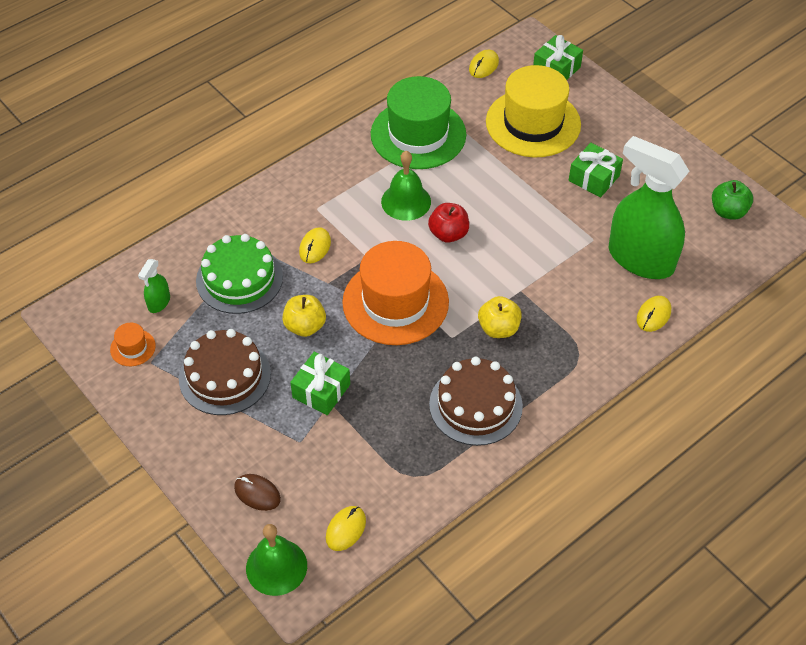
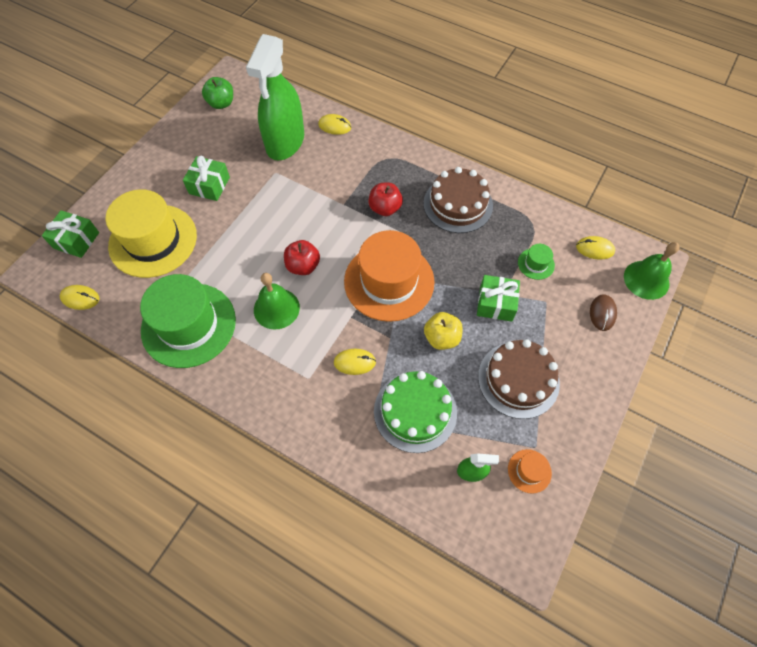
camera: 110 degrees left, 10 degrees up
yellow apple [478,296,522,338] -> red apple [368,182,403,216]
none -> green hat [518,244,555,280]

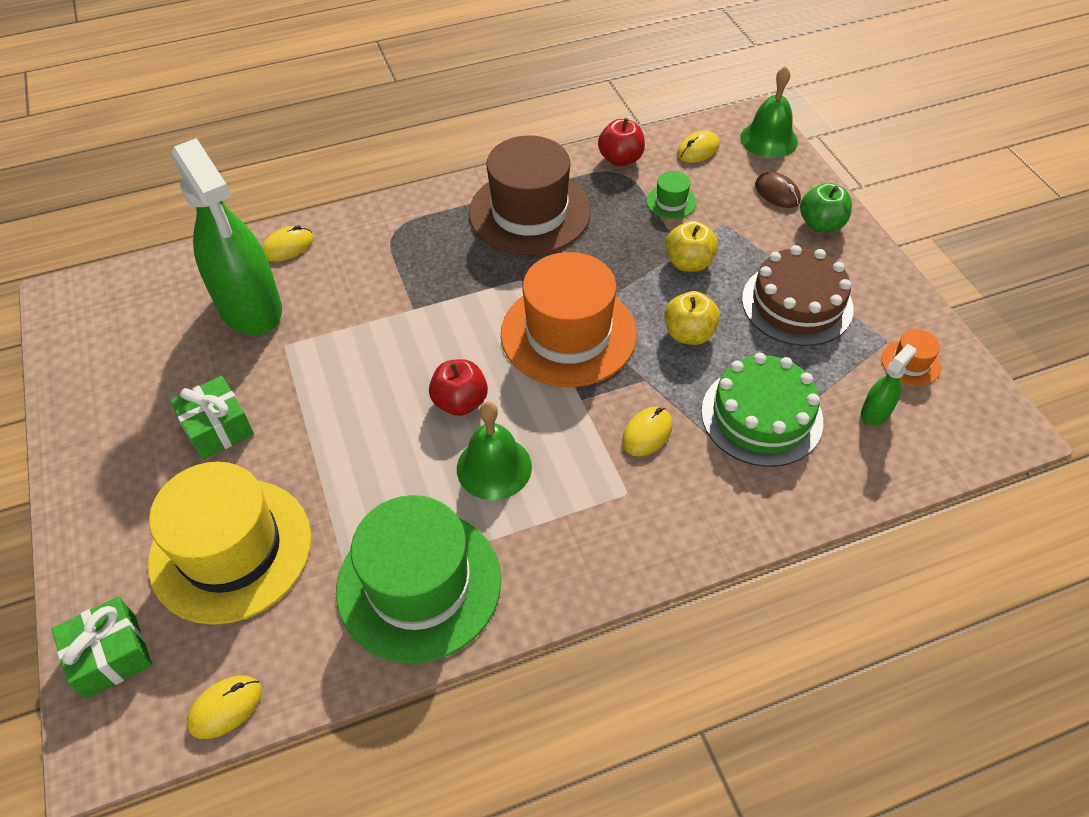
camera: 50 degrees left, 10 degrees down
green apple [202,77,233,109] -> green apple moved to [800,183,852,232]
red apple [368,182,403,216] -> red apple moved to [598,118,645,166]
brown cake [424,167,493,233] -> brown hat [469,136,591,255]
green gift [477,275,520,322] -> yellow apple [665,221,718,272]

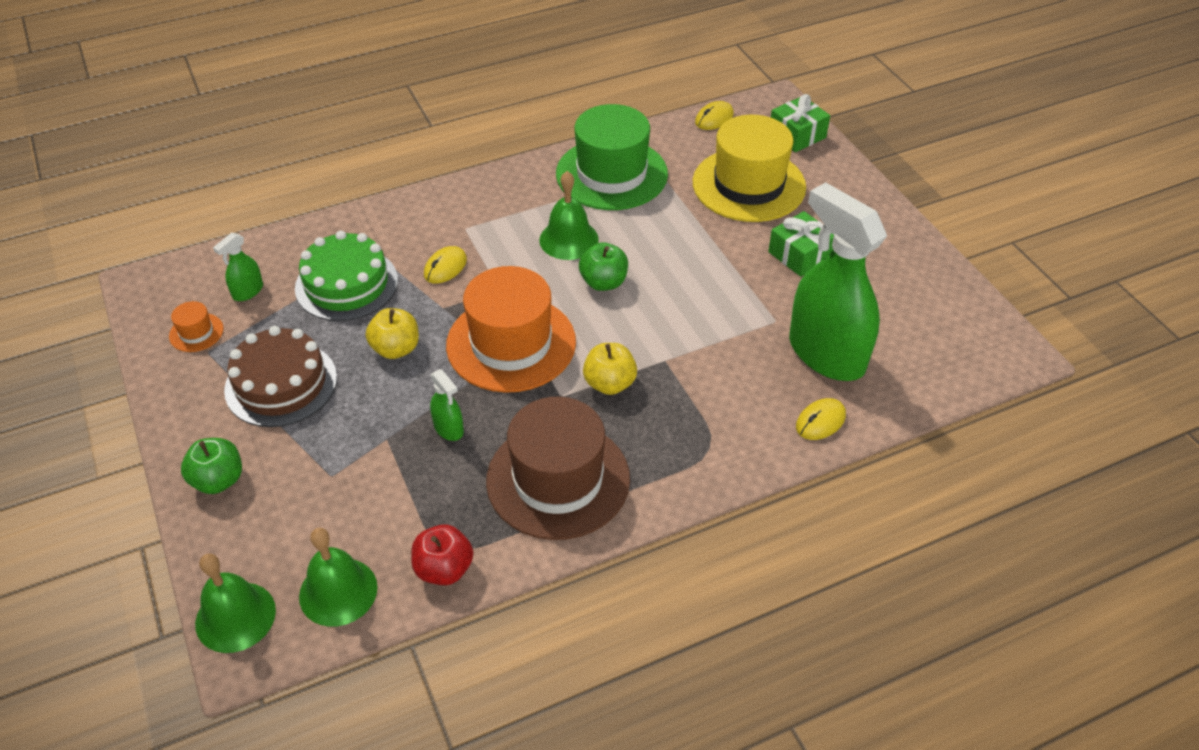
camera: 175 degrees right, 5 degrees down
red apple [429,359,488,416] -> green apple [579,242,628,291]
green hat [646,171,697,219] -> none
yellow apple [665,221,718,272] -> yellow apple moved to [583,343,637,395]
yellow mouse [677,130,720,163] -> green bell [299,528,378,627]
brown mouse [755,172,801,208] -> none
none -> green spray bottle [430,369,464,441]

